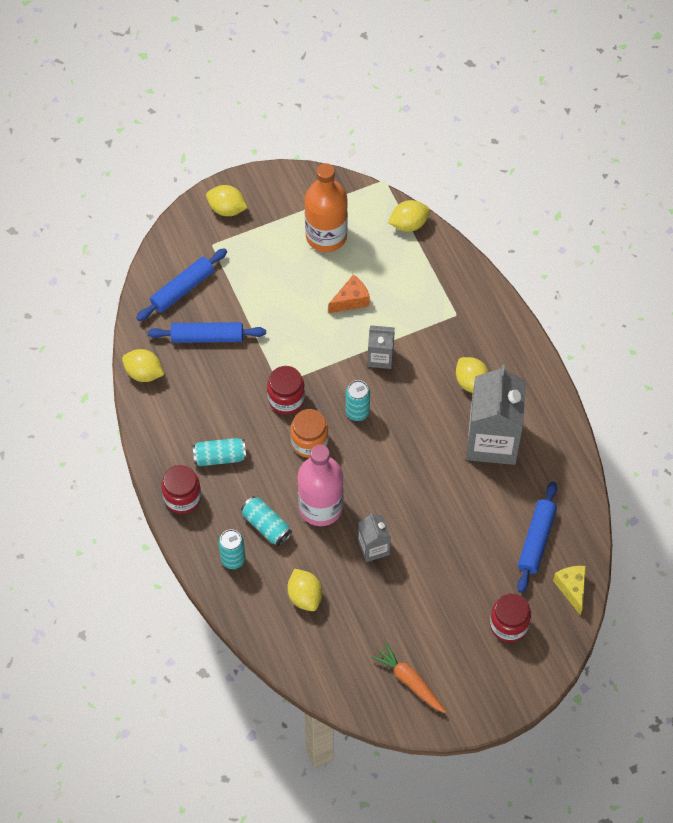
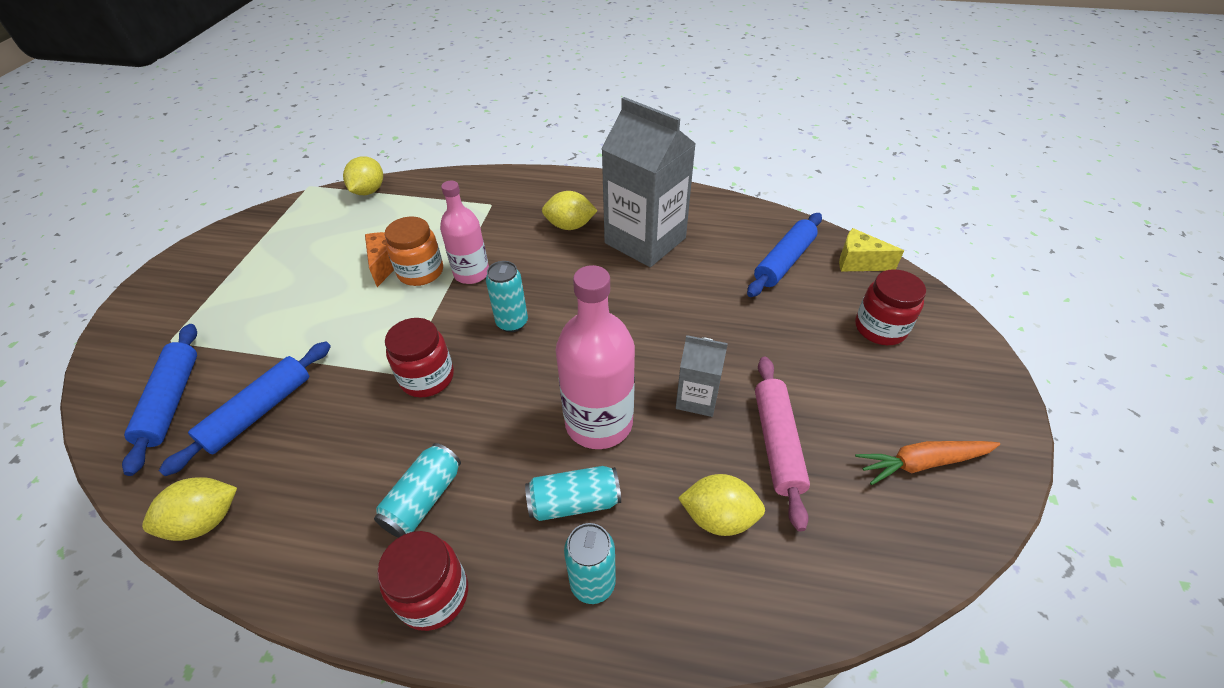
camera: 55 degrees left, 15 degrees down
yellow lemon [206,185,248,216] -> none
orange jar [290,409,329,458] -> orange jar moved to [385,217,443,286]
orange bottle [305,163,348,252] -> none
grey carton [368,325,395,369] -> pink bottle [440,181,489,284]
blue rolling pin [517,481,557,593] -> blue rolling pin turned 75 degrees clockwise [747,213,822,297]
none -> pink rolling pin [755,356,810,532]

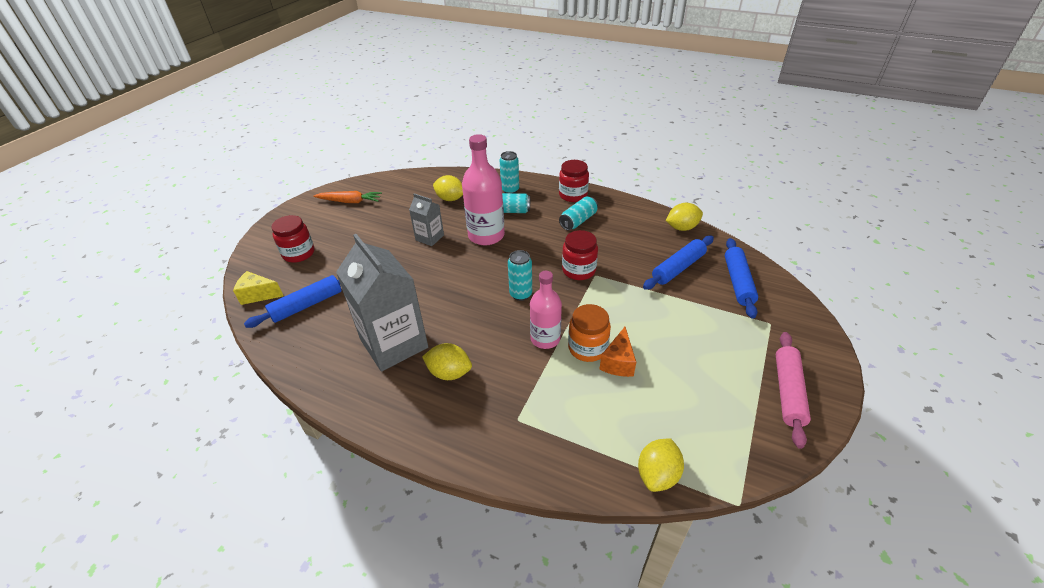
camera: 165 degrees left, 5 degrees down
pink rolling pin [755,356,810,532] -> pink rolling pin moved to [776,332,811,449]
yellow cheese [839,228,904,271] -> yellow cheese turned 150 degrees clockwise [233,271,283,305]

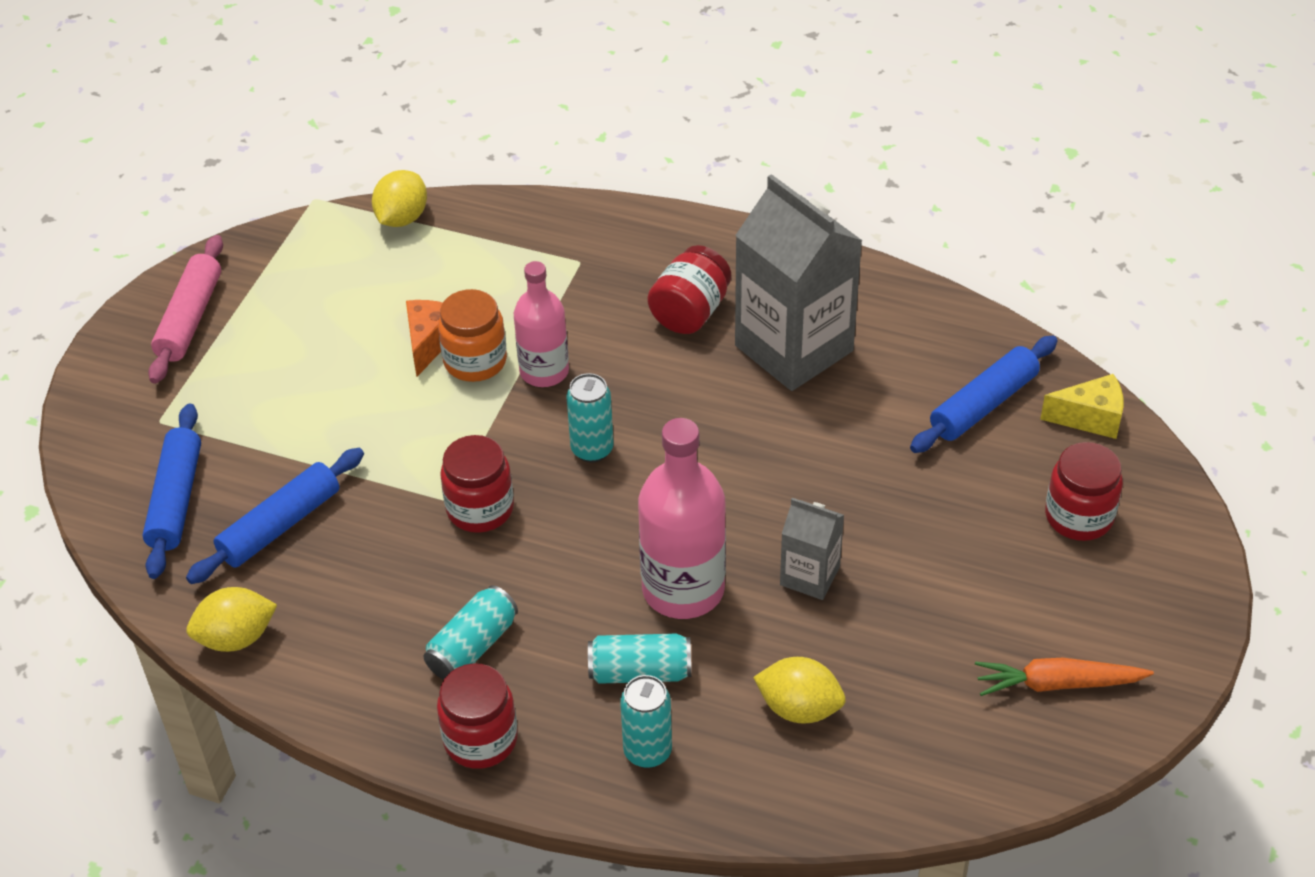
camera: 175 degrees right, 5 degrees up
yellow lemon [422,343,472,380] -> red jar [647,245,731,334]

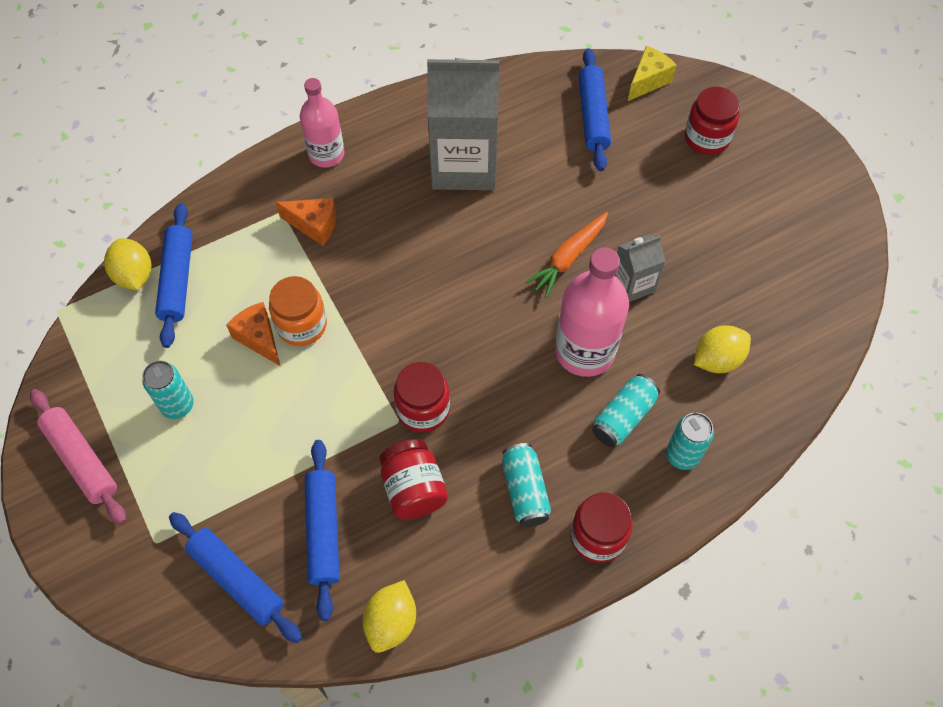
camera: 50 degrees left, 15 degrees up
pink bottle [514,261,569,387] -> pink bottle moved to [300,78,344,168]
turquoise can [567,373,614,463] -> turquoise can moved to [142,361,194,419]
red jar [647,245,731,334] -> red jar moved to [379,439,448,520]
orange carrot [975,658,1154,696] -> orange carrot moved to [525,212,608,298]
none -> blue rolling pin [155,203,193,348]
none -> orange cheese [276,198,336,246]

